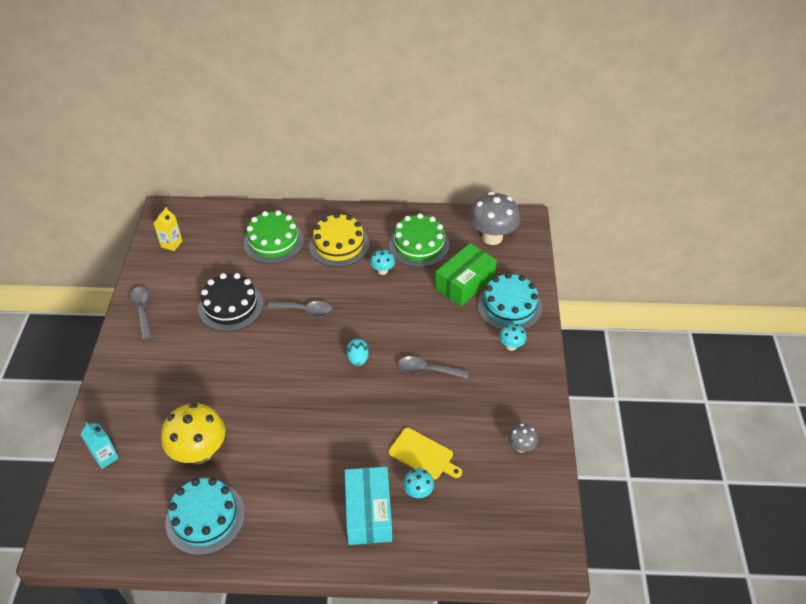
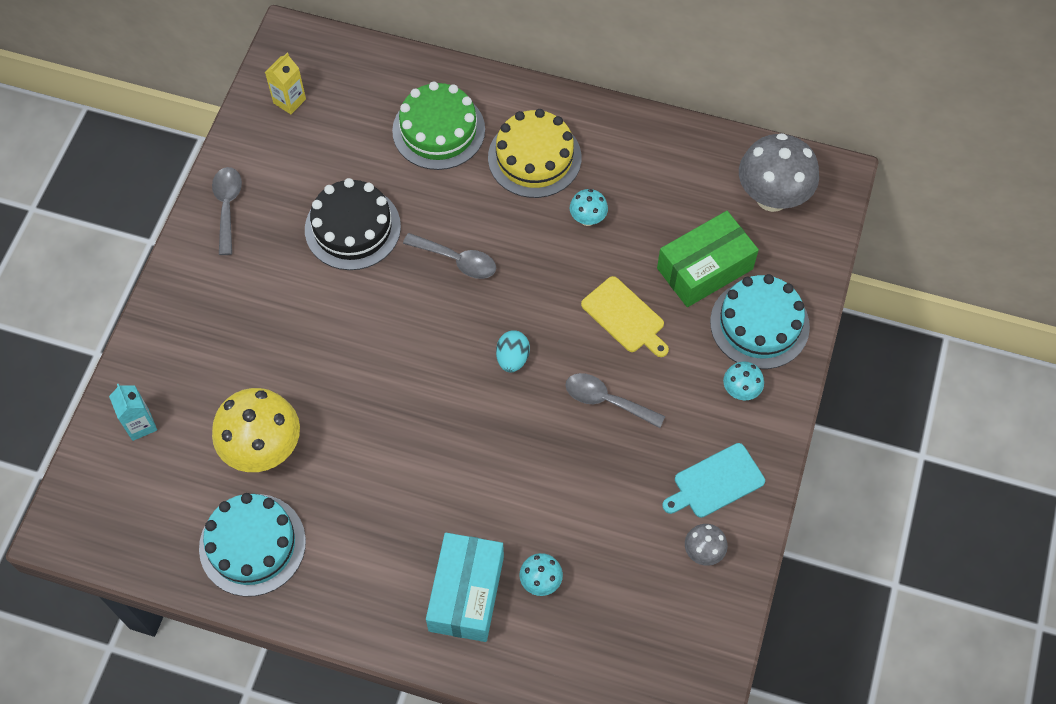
camera: 15 degrees right, 15 degrees up
green cake [389,213,449,267] -> none
yellow cutting board [389,428,462,479] -> yellow cutting board moved to [581,276,669,357]
none -> turquoise cutting board [662,443,765,518]

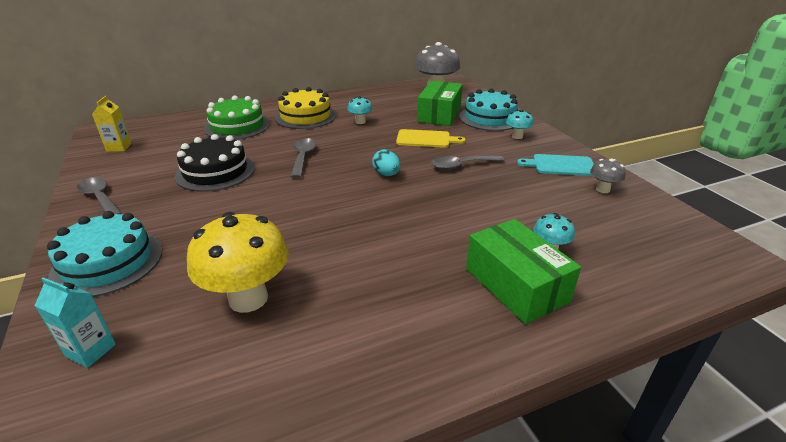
camera: 40 degrees left, 30 degrees down
turquoise cake [199,493,306,597] -> turquoise cake moved to [47,211,162,297]
grey spoon [403,233,496,279] -> grey spoon turned 75 degrees counterclockwise [291,138,316,178]
turquoise box [426,533,504,642] -> green box [466,219,581,324]
turquoise cutting board [662,443,765,518] -> turquoise cutting board turned 75 degrees clockwise [517,154,594,176]

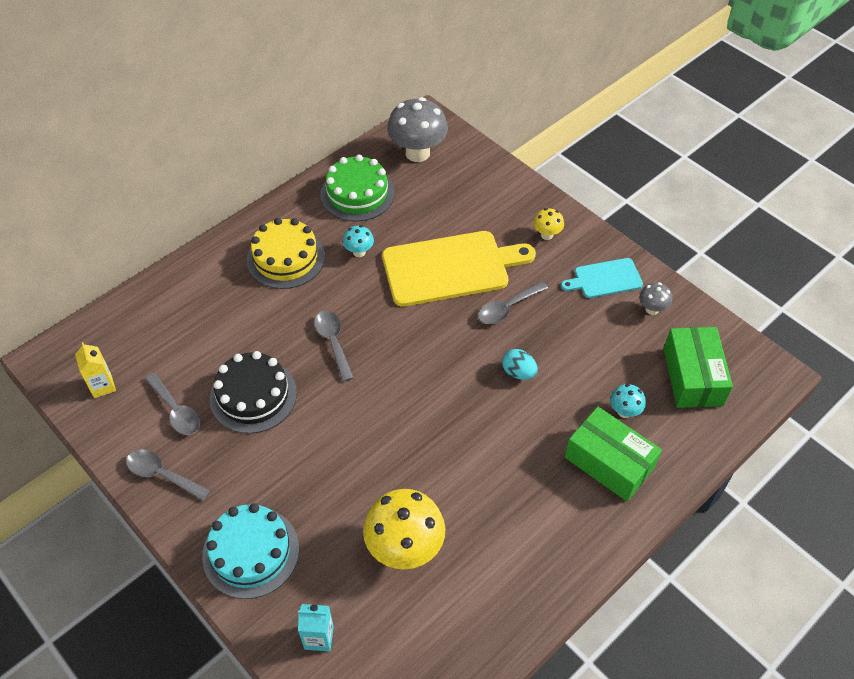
camera: 20 degrees left, 20 degrees up
green cake [204,95,270,140] -> green cake moved to [320,154,395,221]
turquoise egg [372,149,400,176] -> turquoise egg moved to [502,349,538,380]
yellow cutting board [396,129,466,148] -> yellow cutting board [382,231,536,307], size x1.91
green box [417,81,463,126] -> green box moved to [663,327,733,408]
turquoise cake [459,88,518,131] -> none
turquoise mushroom [506,110,533,139] -> yellow mushroom [533,208,564,240]
none -> grey spoon [145,373,200,435]

